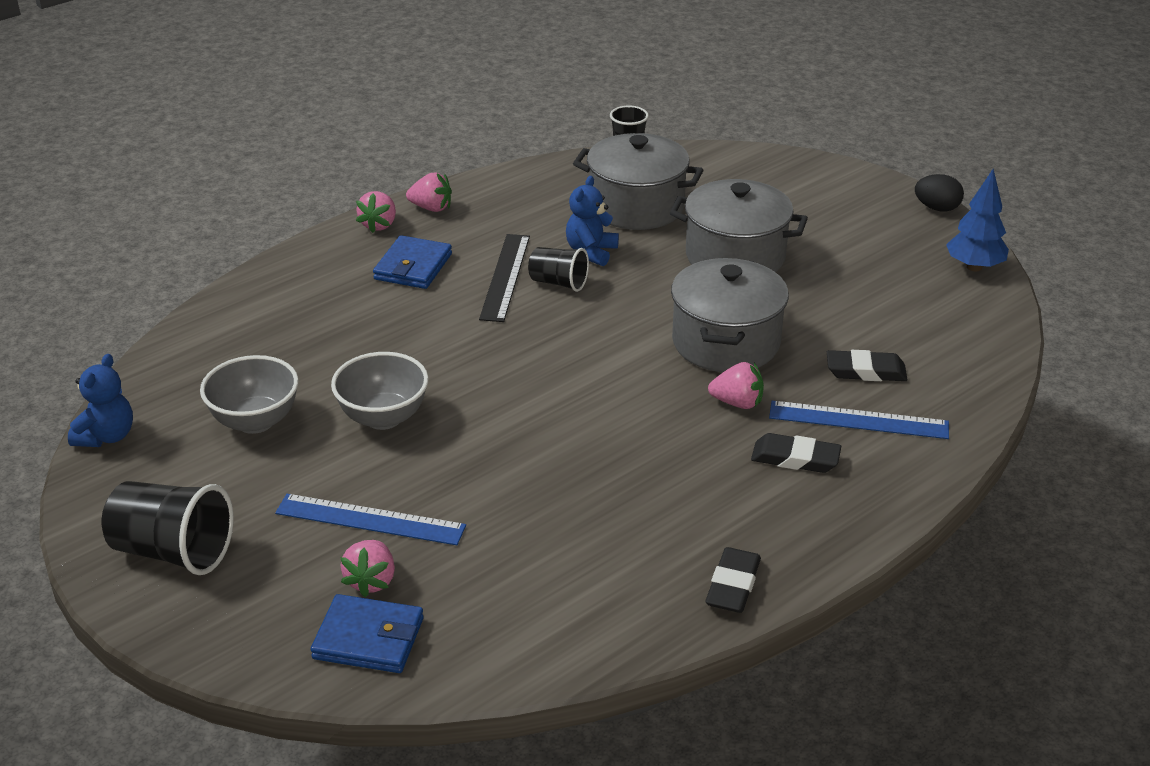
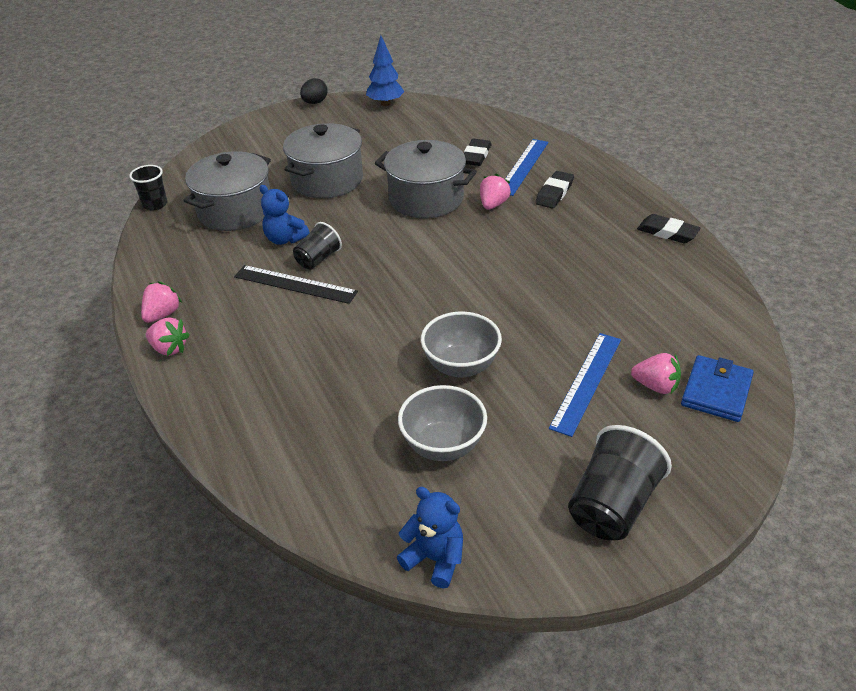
camera: 75 degrees left, 5 degrees up
blue wallet [373,235,452,289] -> none

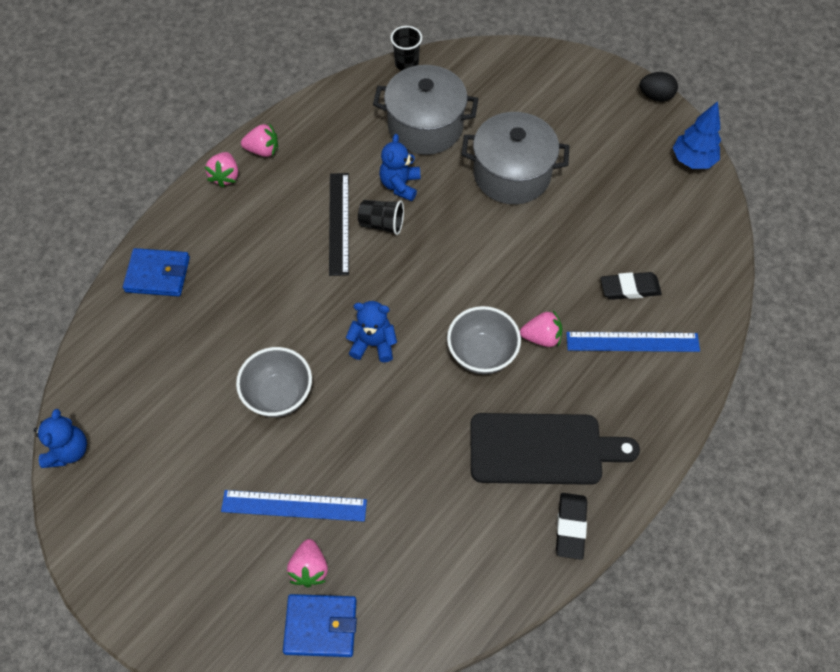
camera: 65 degrees right, 20 degrees up
grey pot [375,140,477,219] -> none
grey bowl [398,385,487,461] -> grey bowl moved to [447,306,521,374]
black eraser [535,171,574,209] -> none
black cup [568,425,672,540] -> none
none -> blue wallet [123,248,190,296]
none -> blue teddy bear [346,301,397,362]
none -> black cutting board [470,413,640,485]

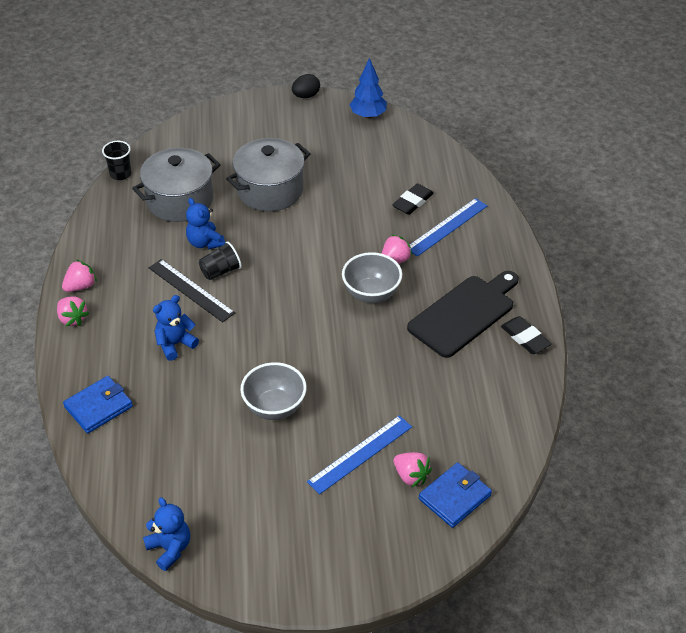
camera: 45 degrees left, 15 degrees down
blue teddy bear [346,301,397,362] -> blue teddy bear moved to [153,295,199,361]

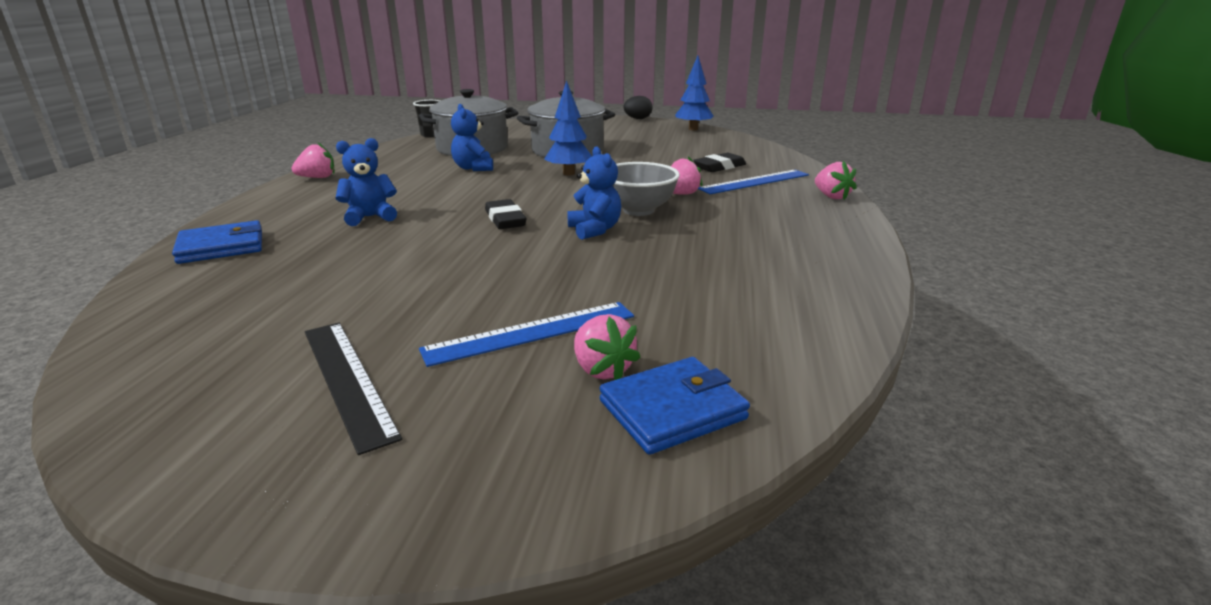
camera: 15 degrees right, 20 degrees down
pink strawberry [57,296,89,326] -> pink strawberry moved to [815,161,857,200]
blue teddy bear [143,497,190,571] -> blue teddy bear moved to [567,146,621,240]
black ruler [149,259,235,322] -> black ruler moved to [305,323,402,455]
black cup [199,242,242,280] -> none
grey bowl [240,362,307,420] -> none
black cutting board [407,271,519,358] -> none
black eraser [501,316,552,354] -> black eraser moved to [485,199,527,229]
none -> blue tree [544,80,592,176]

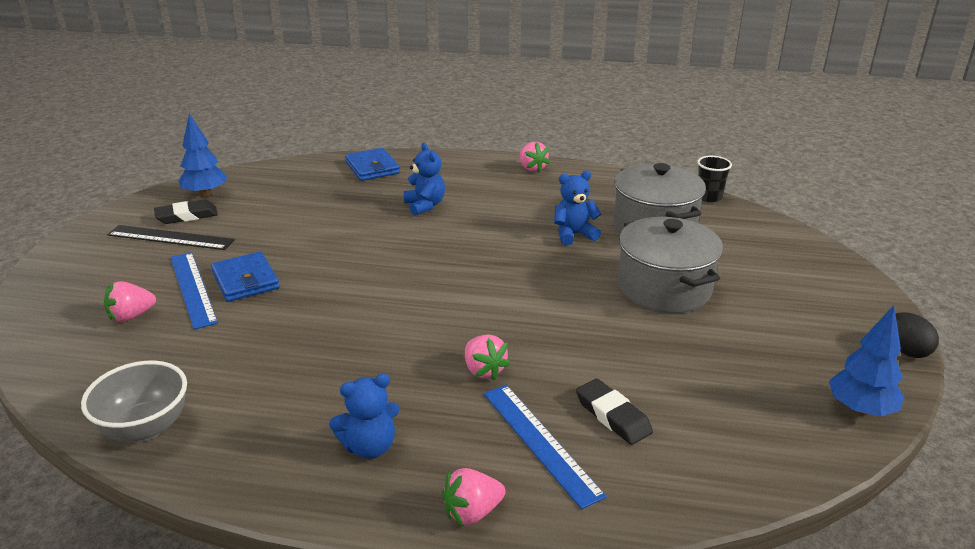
camera: 90 degrees right, 5 degrees up
black ruler [305,323,402,455] -> black ruler turned 45 degrees clockwise [107,225,235,250]
black eraser [485,199,527,229] -> black eraser moved to [154,199,218,224]
blue tree [544,80,592,176] -> blue tree moved to [178,113,227,197]
blue teddy bear [567,146,621,240] -> blue teddy bear moved to [329,374,400,459]
blue wallet [600,357,750,455] -> blue wallet moved to [211,251,279,302]
grey bowl [612,162,680,216] -> grey bowl moved to [81,361,187,442]

